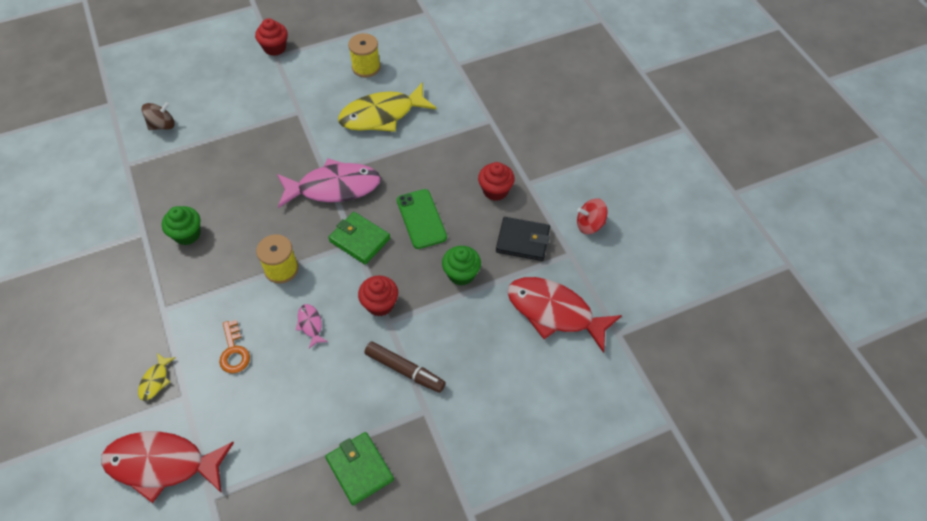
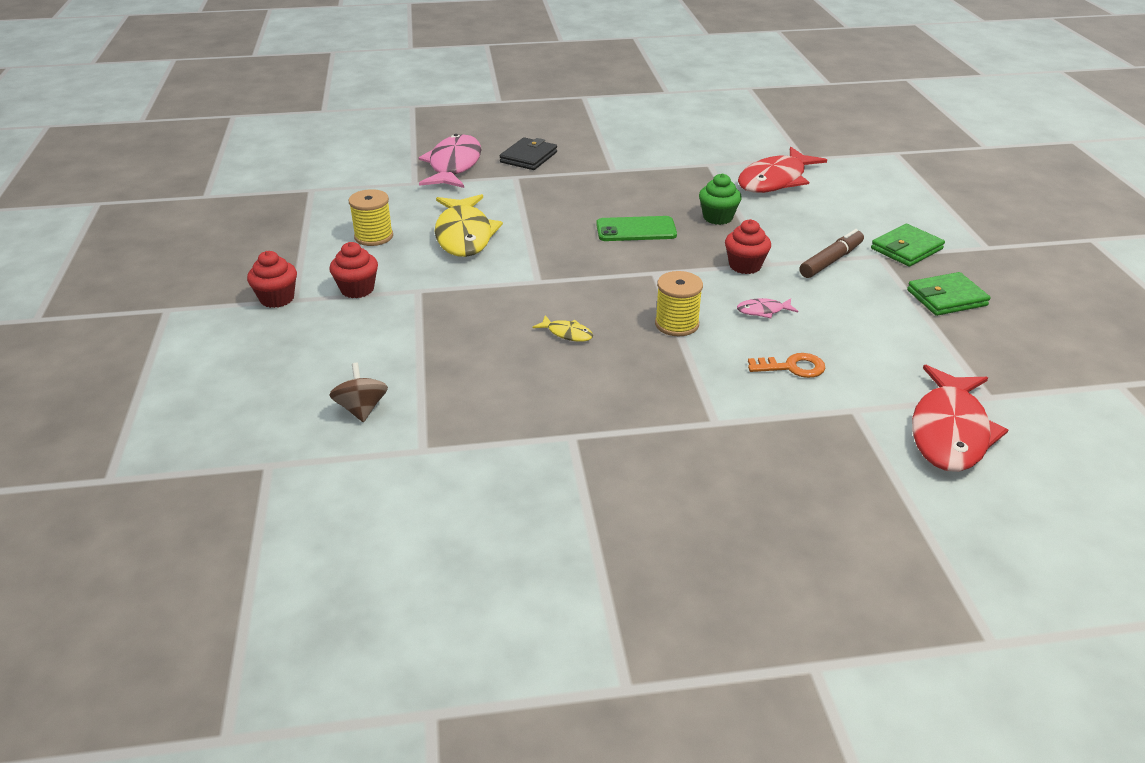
camera: 75 degrees left, 20 degrees down
yellow fish [138,353,176,401] -> yellow fish moved to [532,315,593,342]
green cupcake [162,206,200,245] -> none
pink fish [277,158,381,208] -> pink fish moved to [419,134,481,188]
green wallet [328,212,390,265] -> green wallet moved to [871,224,945,267]
red cupcake [478,162,515,201] -> red cupcake moved to [329,242,378,298]
black wallet [496,217,550,261] -> black wallet moved to [500,137,557,170]
red spinning top [577,198,608,234] -> none

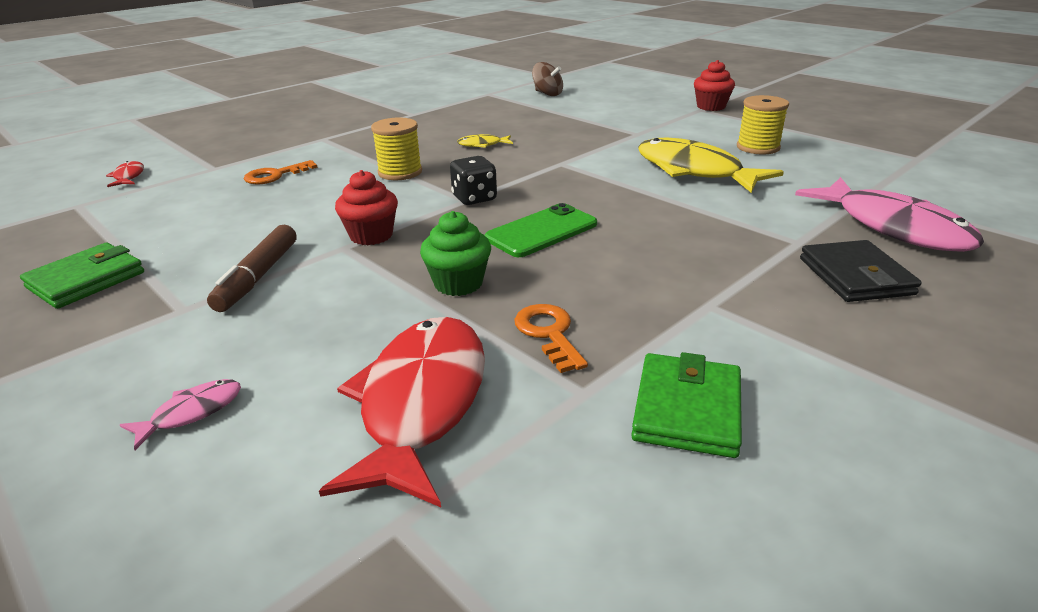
camera: 145 degrees right, 5 degrees down
red cupcake [329,242,378,298] -> none
pink fish [737,298,798,318] -> pink fish moved to [120,379,241,450]
green wallet [871,224,945,267] -> green wallet moved to [631,352,742,458]
red fish [912,365,1008,472] -> red fish [106,161,144,187], size x0.43
none -> black dice [450,156,497,205]
none -> orange key [514,304,588,373]

